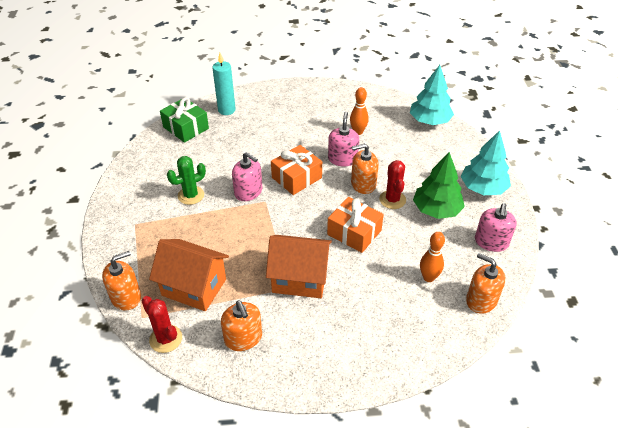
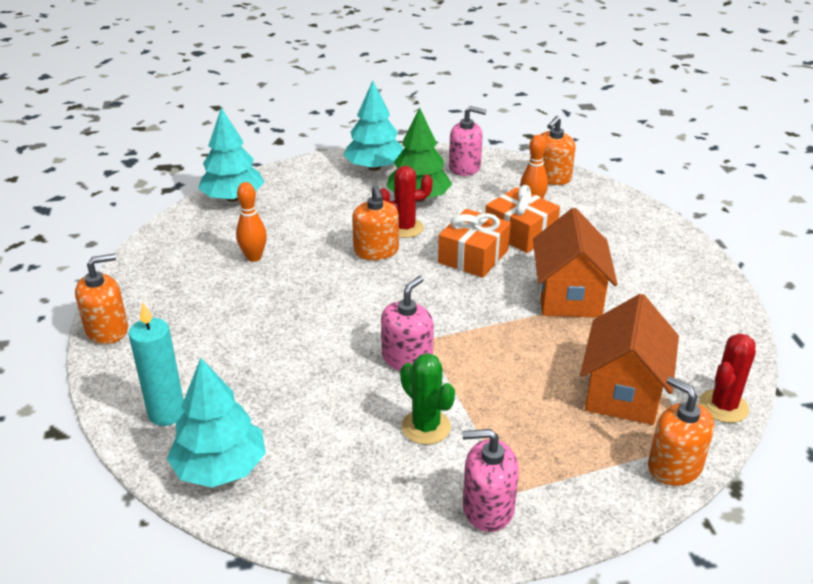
camera: 95 degrees left, 10 degrees down
green gift [160,97,209,143] -> turquoise tree [167,358,266,487]
orange soap dispenser [221,300,262,351] -> orange soap dispenser moved to [75,254,128,344]
orange gift [271,145,322,195] -> orange gift moved to [485,185,560,253]
pink soap dispenser [328,112,359,166] -> pink soap dispenser moved to [462,429,519,532]

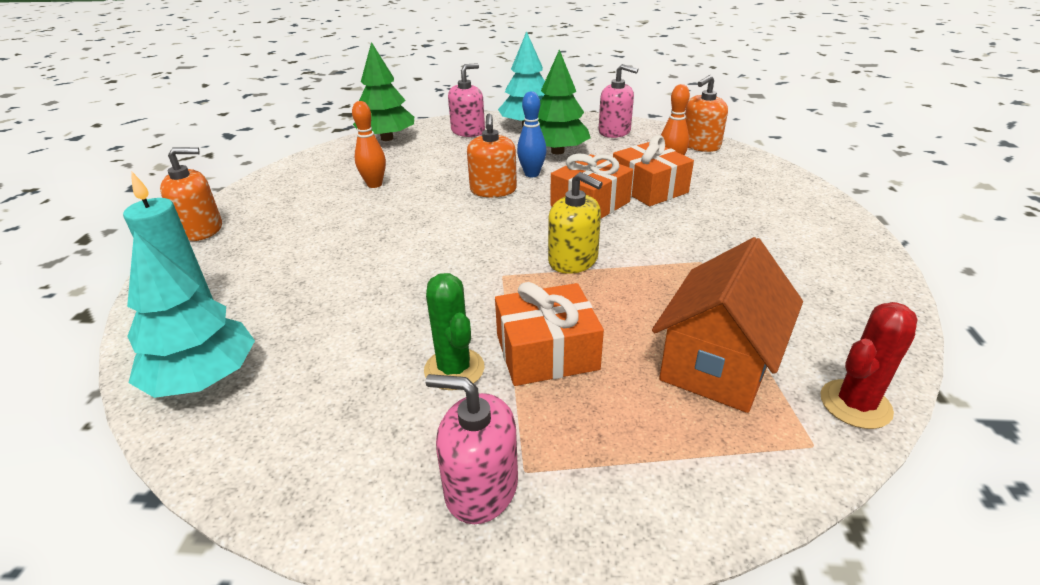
camera: 15 degrees right, 0 degrees up
turquoise tree [198,108,264,202] -> green tree [353,42,414,141]
red cactus [380,166,433,238] -> blue bowling pin [517,91,547,177]
pink soap dispenser [381,276,434,371] -> pink soap dispenser moved to [448,63,485,137]
orange house [533,208,618,317] -> none
orange soap dispenser [648,377,714,486] -> none
none -> orange gift [495,282,604,386]
none -> yellow soap dispenser [548,172,603,274]

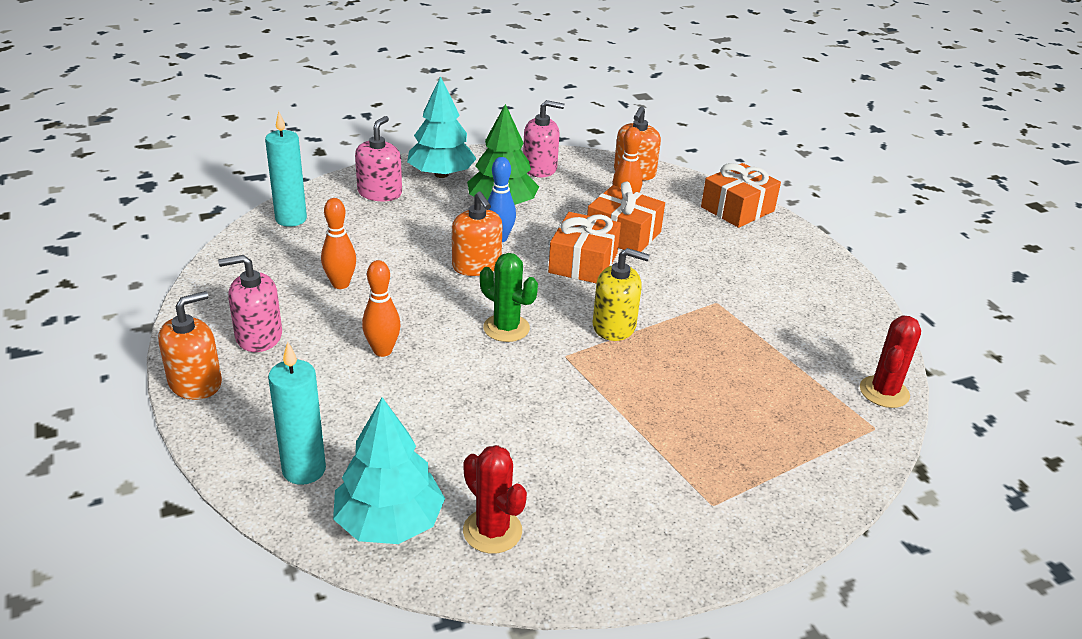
camera: 30 degrees left, 0 degrees up
green tree [353,42,414,141] -> turquoise candle [265,111,307,227]
green cactus [424,273,484,390] -> green cactus moved to [480,253,538,342]
pink soap dispenser [426,374,518,524] -> pink soap dispenser moved to [218,255,282,352]
orange gift [495,282,604,386] -> orange gift moved to [701,163,781,228]
orange house [652,237,803,413] -> none
none -> orange bowling pin [362,260,401,357]
none -> red cactus [463,445,527,554]

